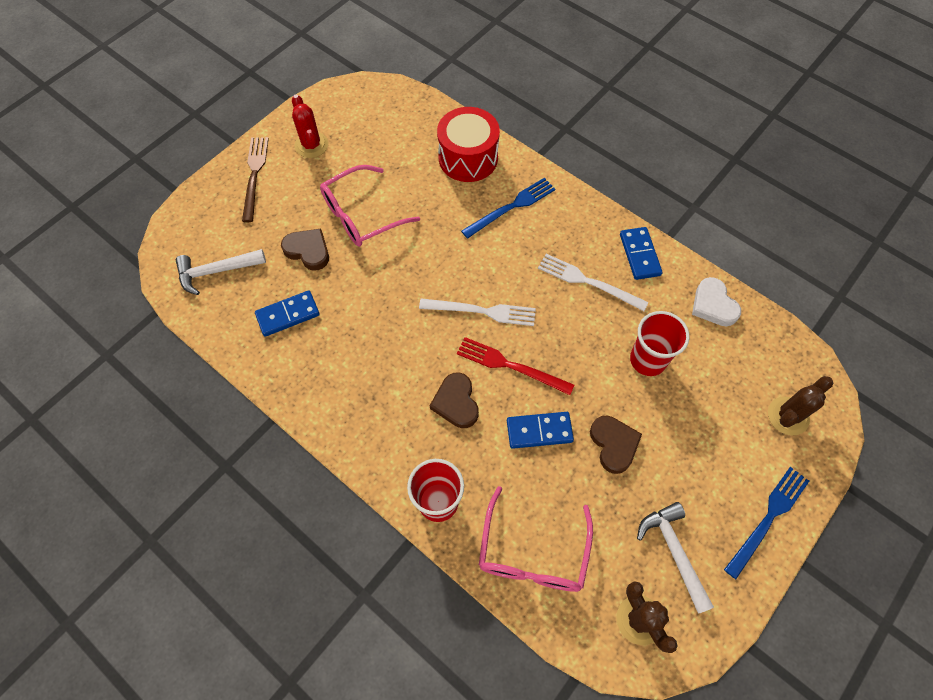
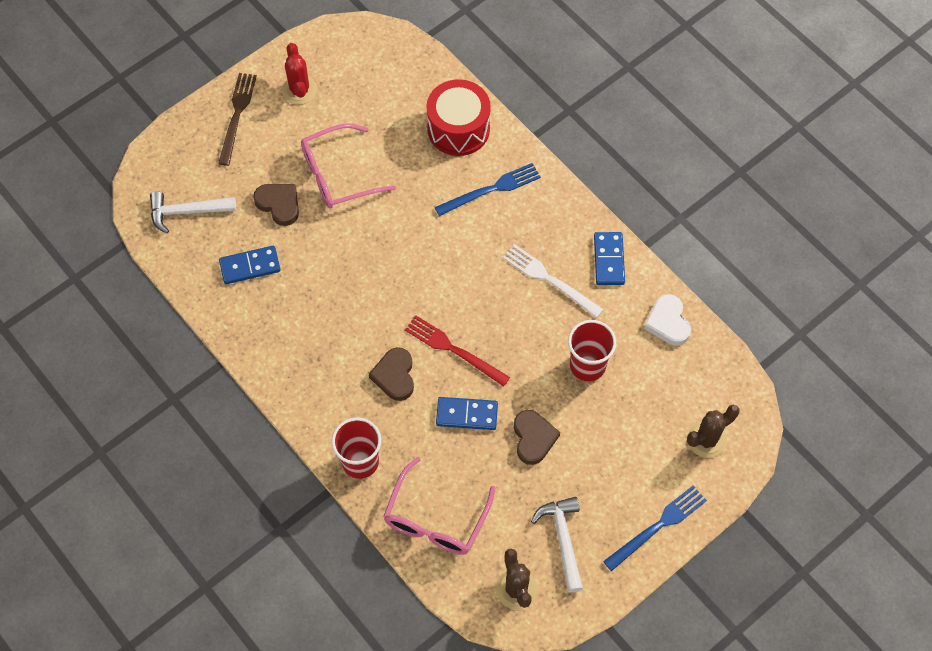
camera: 10 degrees right, 0 degrees up
white fork [419,298,536,326] -> none

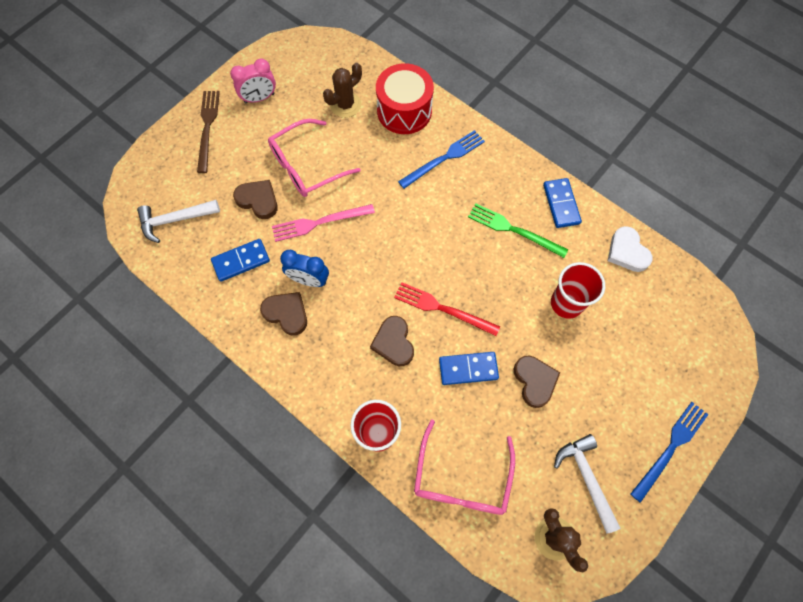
camera: 10 degrees left, 5 degrees up
red cactus [282,43,317,105] -> pink clock [230,58,276,103]
white fork [503,244,604,318] -> green fork [468,203,568,258]
brown cactus [687,404,740,458] -> brown cactus moved to [323,63,362,118]
none -> brown heart [260,292,307,336]
none -> pink fork [272,204,375,242]
none -> blue clock [280,250,329,287]

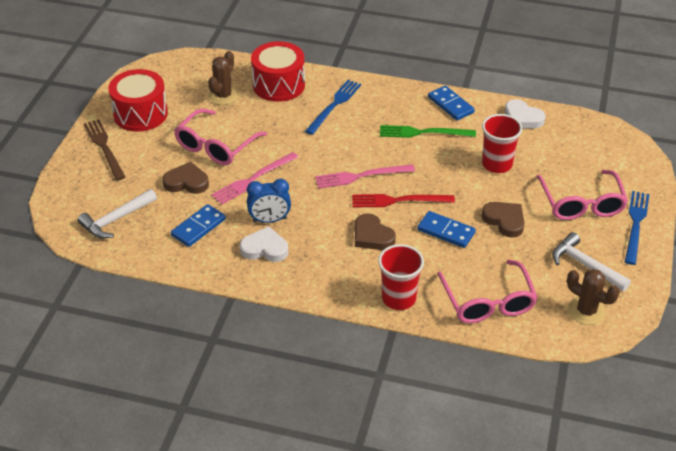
camera: 25 degrees left, 25 degrees down
pink clock [230,58,276,103] -> red drum [108,69,168,132]
brown heart [260,292,307,336] -> white heart [240,226,289,262]
blue domino [439,352,499,385] -> blue domino turned 60 degrees clockwise [417,211,476,248]
none -> pink fork [315,164,415,189]
none -> pink glasses [537,170,628,220]

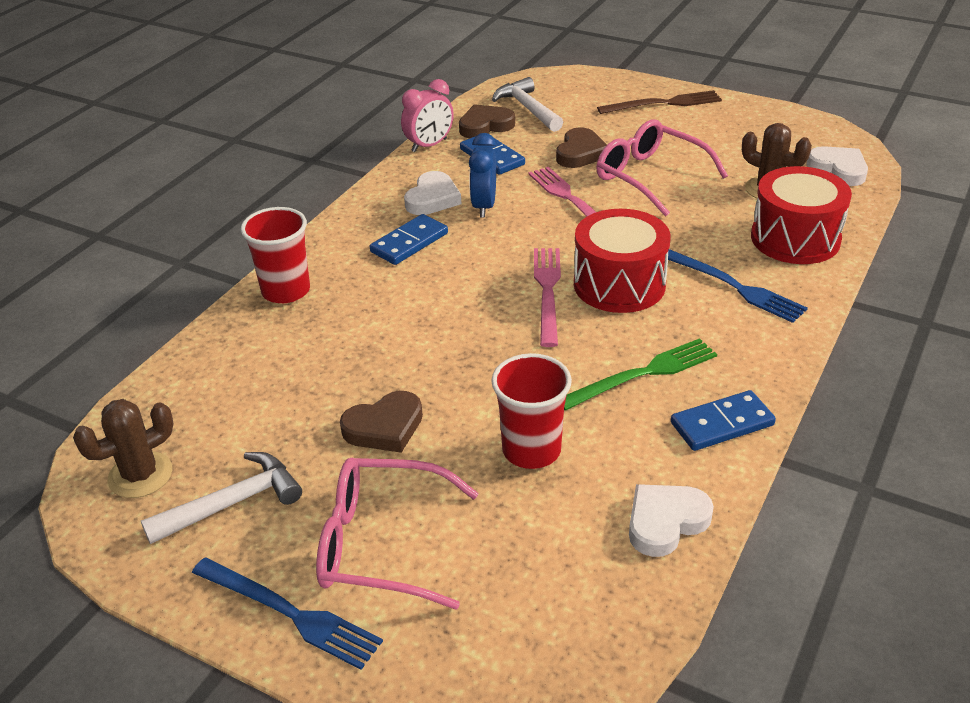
camera: 105 degrees right, 5 degrees down
red drum [108,69,168,132] -> red drum moved to [574,209,671,313]
red fork [352,194,455,207] -> none
brown heart [355,213,396,250] -> brown heart moved to [459,104,515,139]
green fork [380,125,476,138] -> green fork turned 45 degrees clockwise [564,338,717,410]
blue domino [417,211,476,248] -> blue domino moved to [370,214,448,265]
pink glasses [437,260,538,323] -> none
none -> pink clock [401,79,454,152]
none -> white heart [806,146,868,186]

